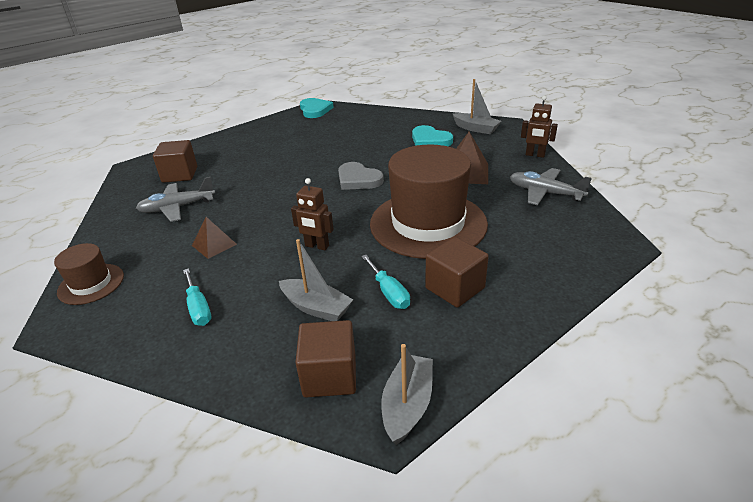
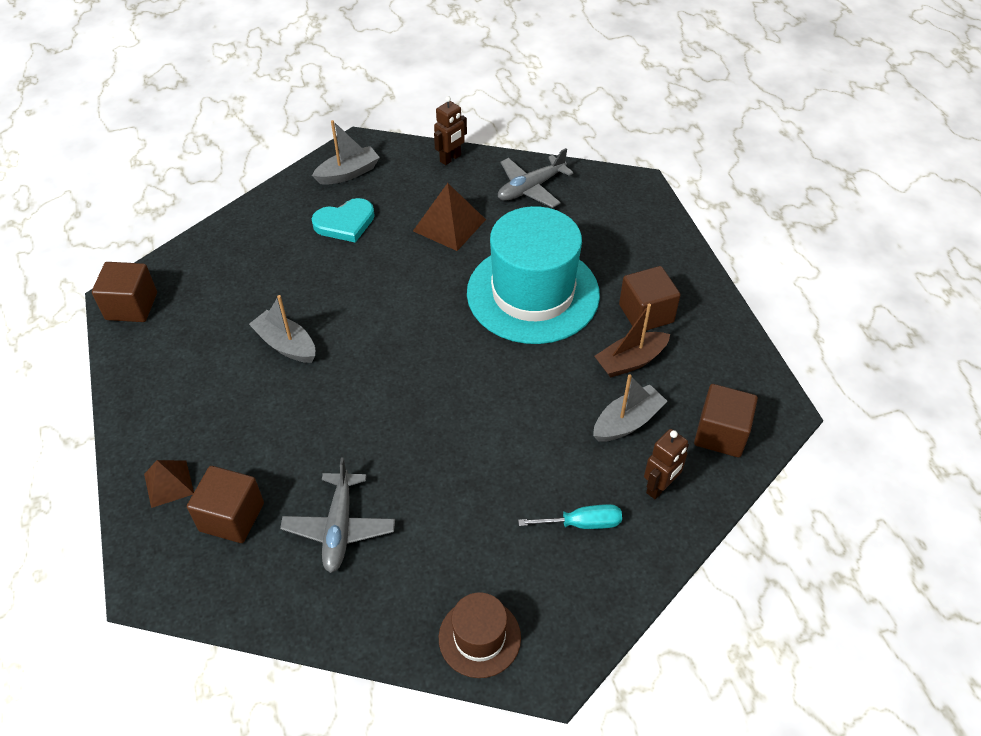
camera: 70 degrees left, 15 degrees up
brown pyramid [192,217,237,259] -> brown pyramid moved to [144,460,194,508]
brown robot [291,178,334,250] -> brown robot moved to [644,429,689,499]
turquoise heart [300,98,334,118] -> brown cube [92,262,157,322]
grey heart [338,162,384,190] -> none
turquoise screwdriver [361,255,410,309] -> brown boat [594,304,670,378]
brown hat [370,145,488,259] -> turquoise hat [467,206,600,344]
grey boat [381,344,433,445] -> grey boat moved to [249,295,315,363]

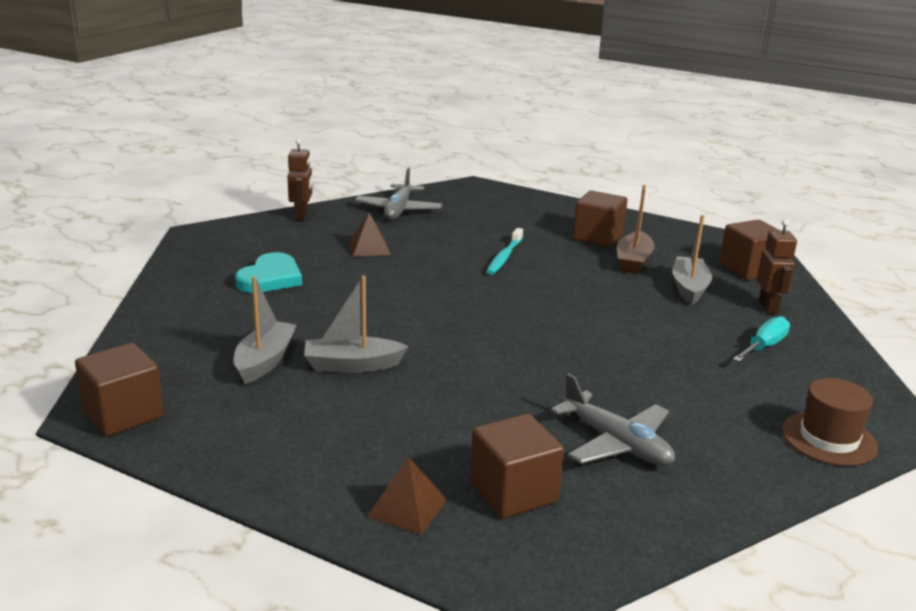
camera: 45 degrees left, 25 degrees down
grey boat [312,120,380,185] -> grey boat moved to [234,276,297,384]
brown pyramid [413,183,486,251] -> brown pyramid [349,212,391,257], size x0.64
turquoise hat [467,206,600,344] -> turquoise toothbrush [486,228,523,275]

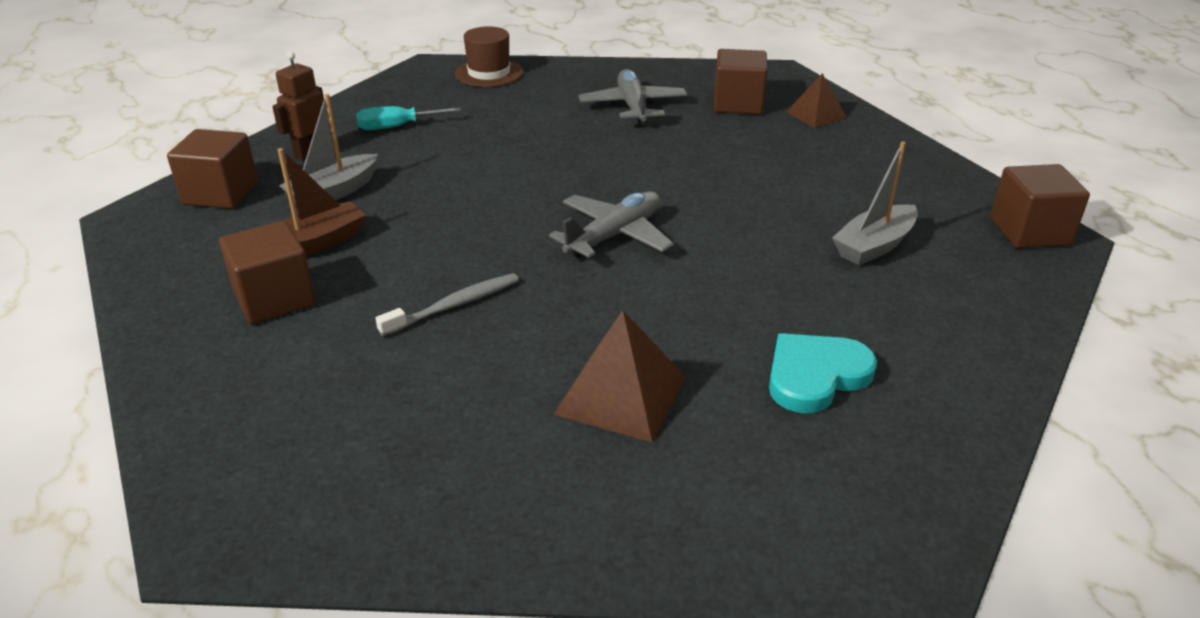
camera: 145 degrees left, 10 degrees up
brown robot [287,139,312,221] -> none
grey boat [304,276,409,373] -> none
brown pyramid [349,212,391,257] -> brown pyramid [553,310,686,443], size x1.56
grey plane [355,168,443,220] -> grey plane moved to [549,191,674,258]
turquoise toothbrush [486,228,523,275] -> grey toothbrush [375,273,519,336]

